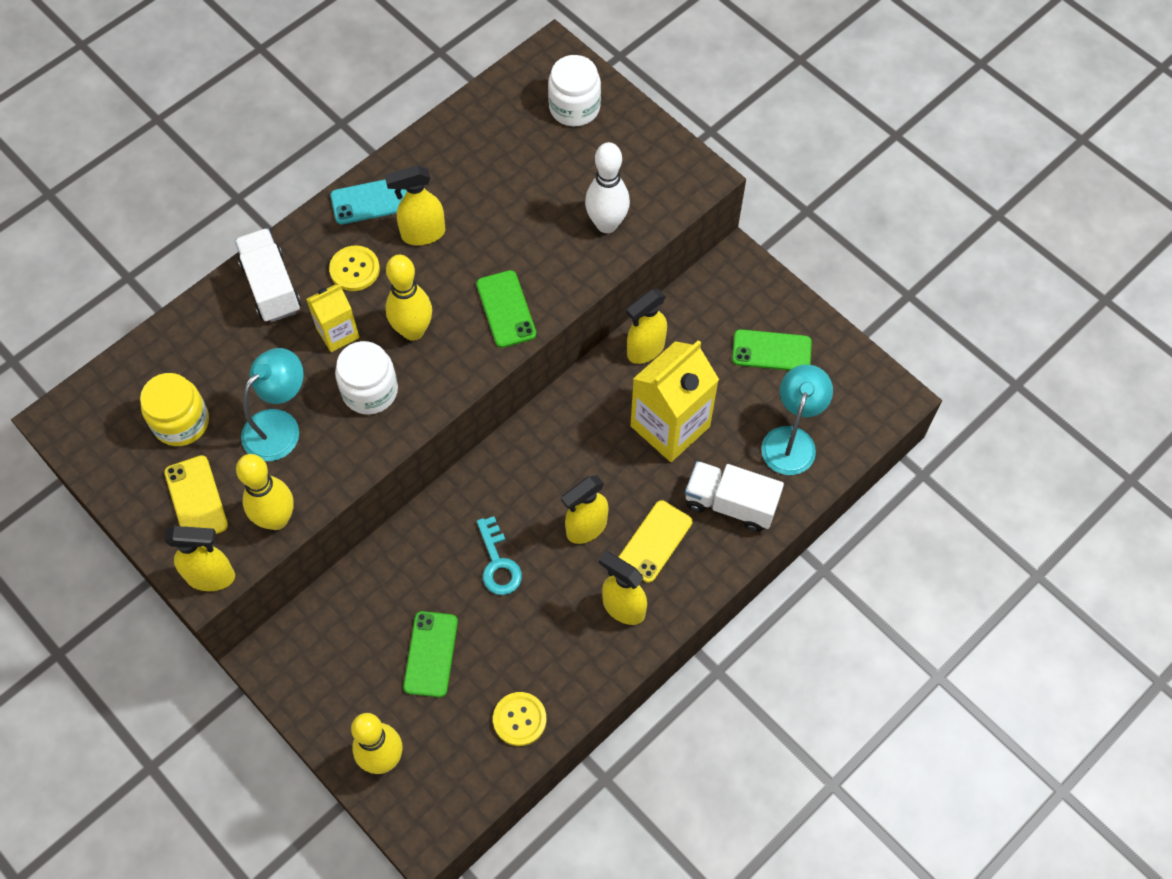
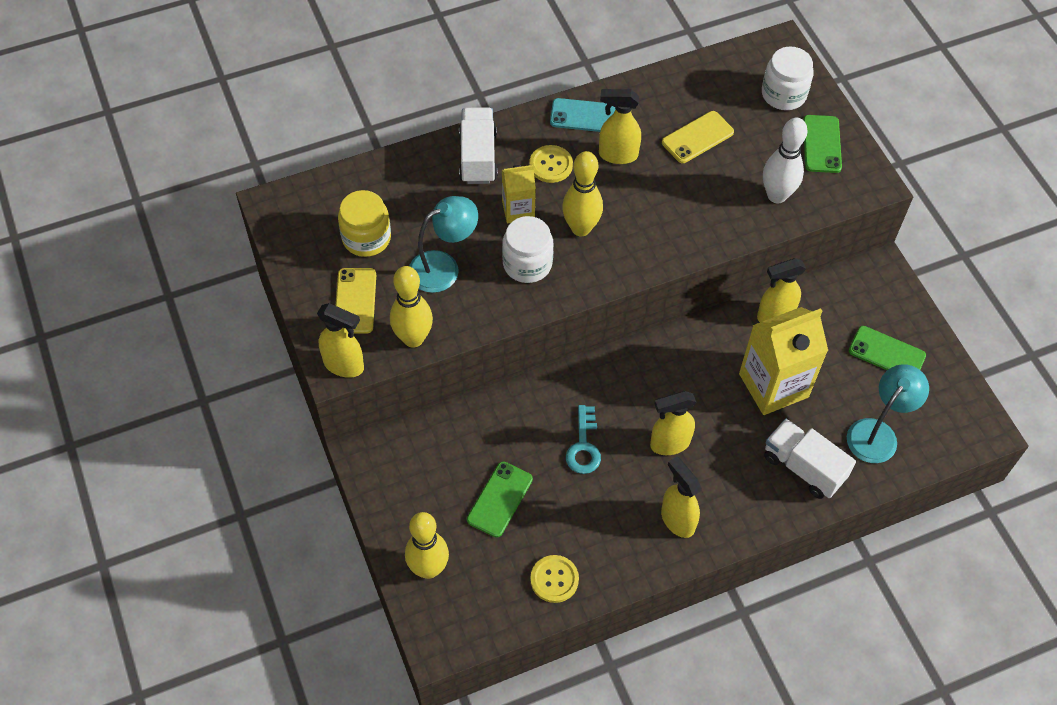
camera: 20 degrees right, 5 degrees down
green phone [476,270,536,348] -> green phone moved to [803,115,842,173]
yellow phone [619,500,692,583] -> yellow phone moved to [662,111,734,163]

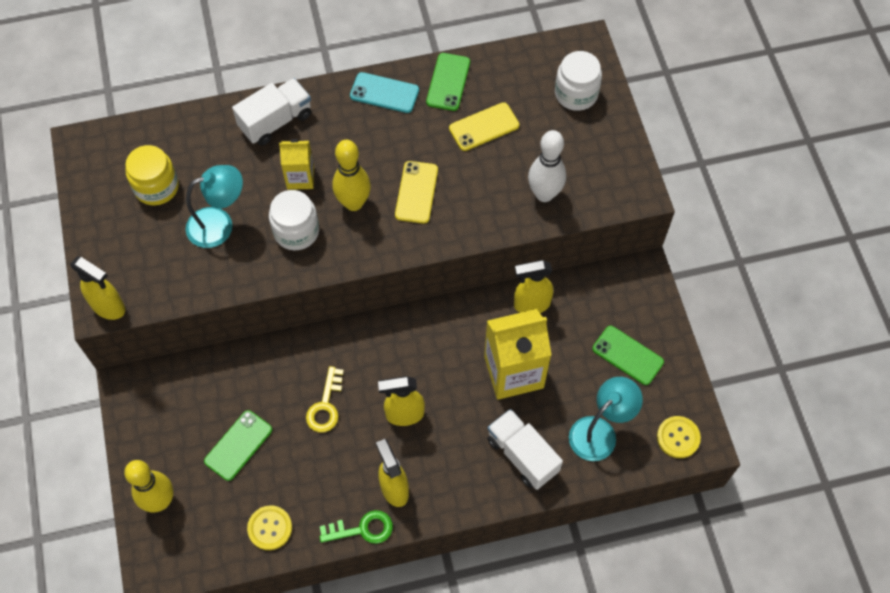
camera: 10 degrees right, 5 degrees up
yellow phone [336,268,376,334] -> yellow phone moved to [395,161,438,224]
yellow bowling pin [390,266,433,348] -> none
white truck [459,107,498,184] -> white truck turned 45 degrees clockwise [232,78,311,146]
yellow button [529,145,573,183] -> yellow button moved to [657,416,701,458]
turquoise key [566,405,601,474] -> yellow key [306,366,344,433]
yellow spray bottle [599,89,641,164] -> none
green phone [803,115,842,173] -> green phone moved to [426,53,470,111]
none -> green key [319,510,393,544]

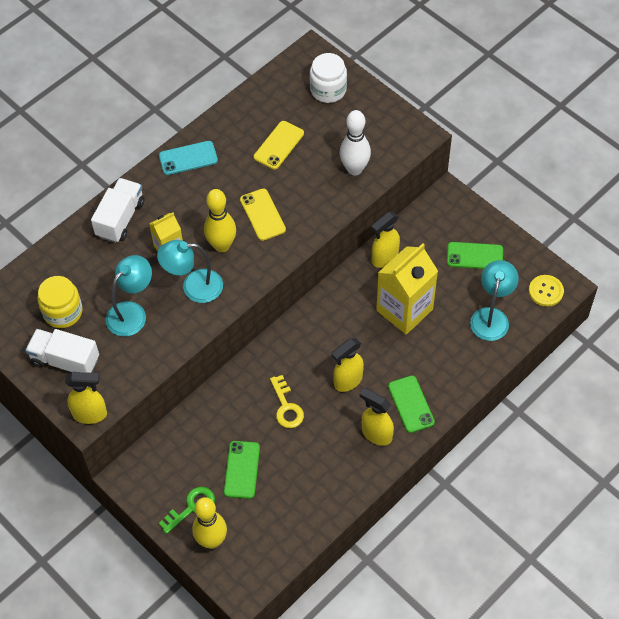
camera: 30 degrees left, 5 degrees down
yellow button [247,505,292,550] -> none
white jar [269,190,319,250] -> turquoise lamp [157,240,223,303]
green key [319,510,393,544] -> green key moved to [159,487,215,534]
green phone [426,53,470,111] -> green phone moved to [388,375,435,433]
white truck [487,409,563,490] -> white truck moved to [25,329,99,373]

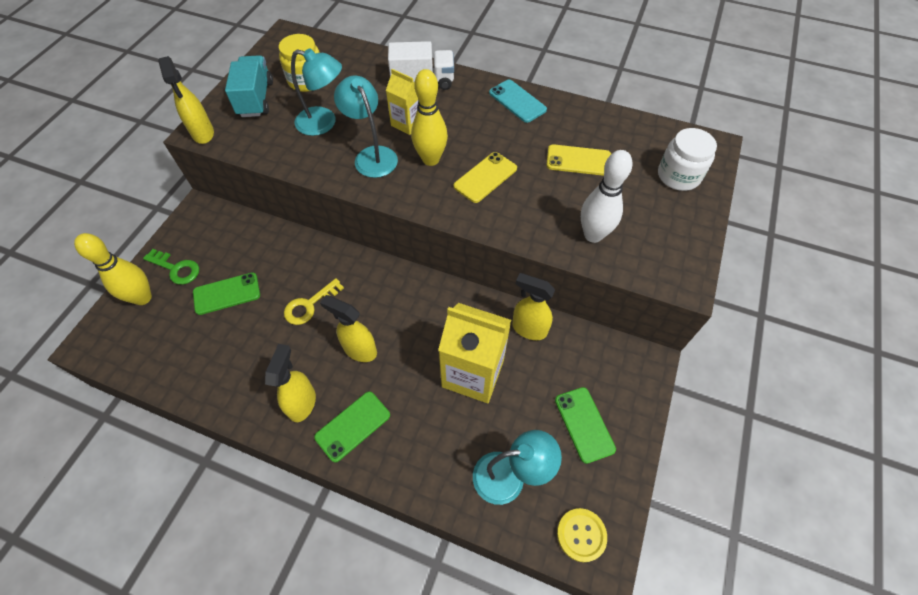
camera: 65 degrees right, 0 degrees up
white truck [25,329,99,373] -> turquoise truck [225,55,273,117]

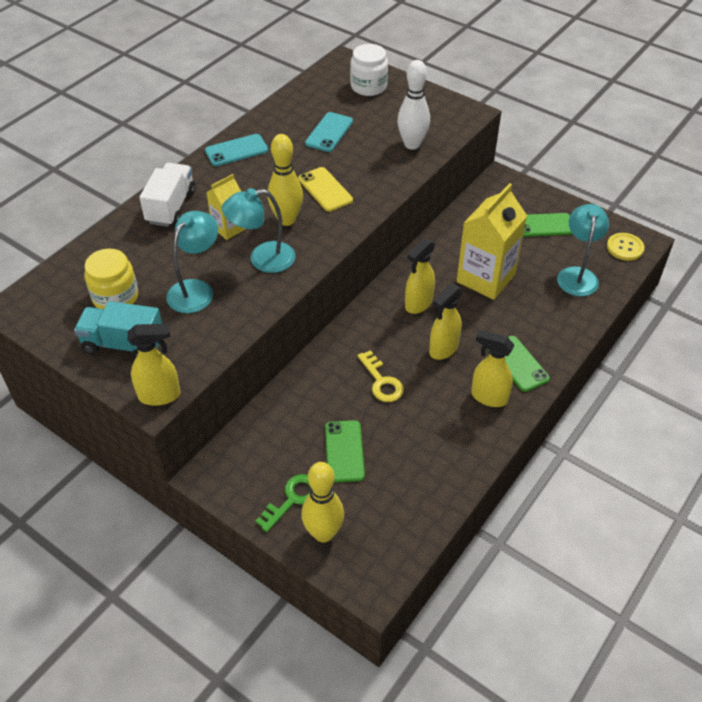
camera: 75 degrees left, 10 degrees down
yellow spray bottle [512,273,555,340] -> yellow spray bottle moved to [405,238,435,314]
yellow phone [546,144,611,176] -> turquoise phone [305,112,353,152]

